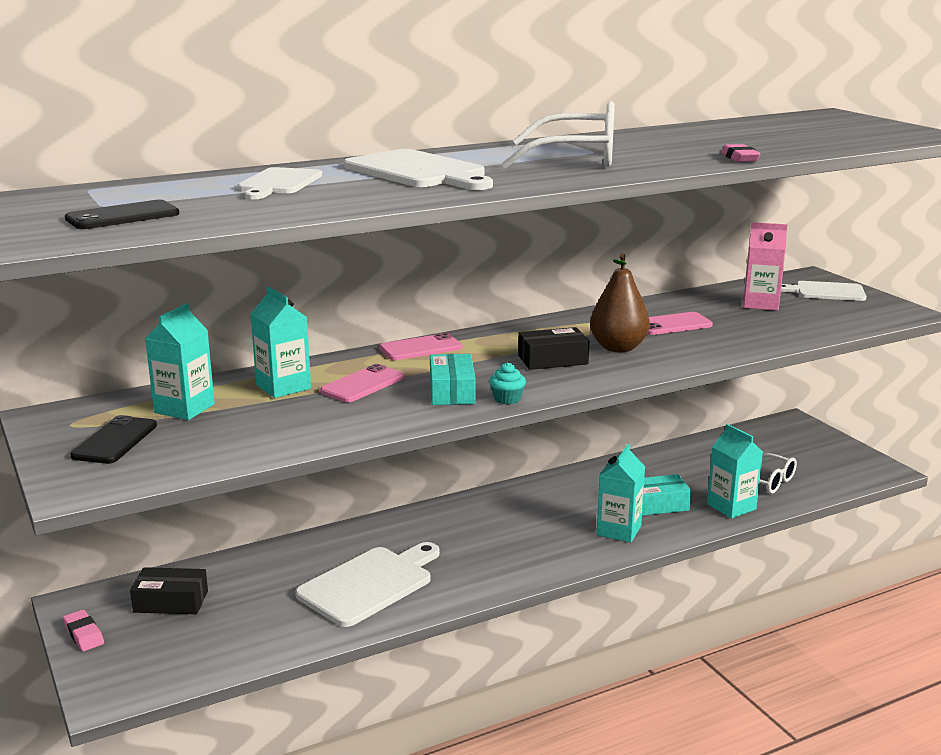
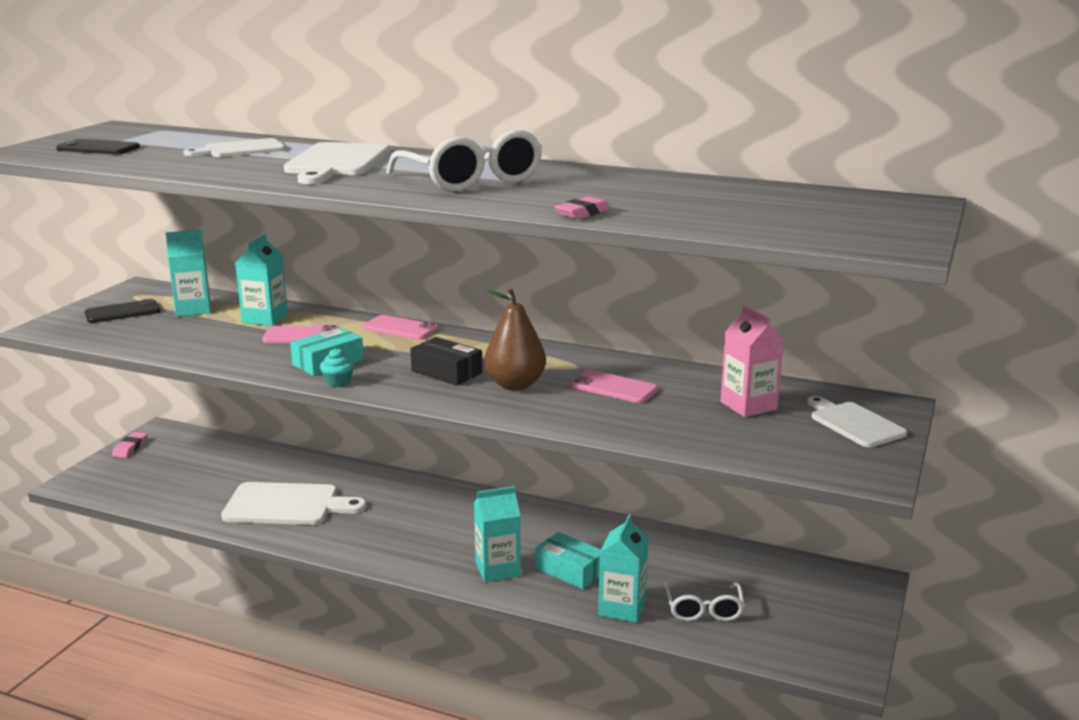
camera: 50 degrees right, 0 degrees up
black box [130,567,208,614] -> none

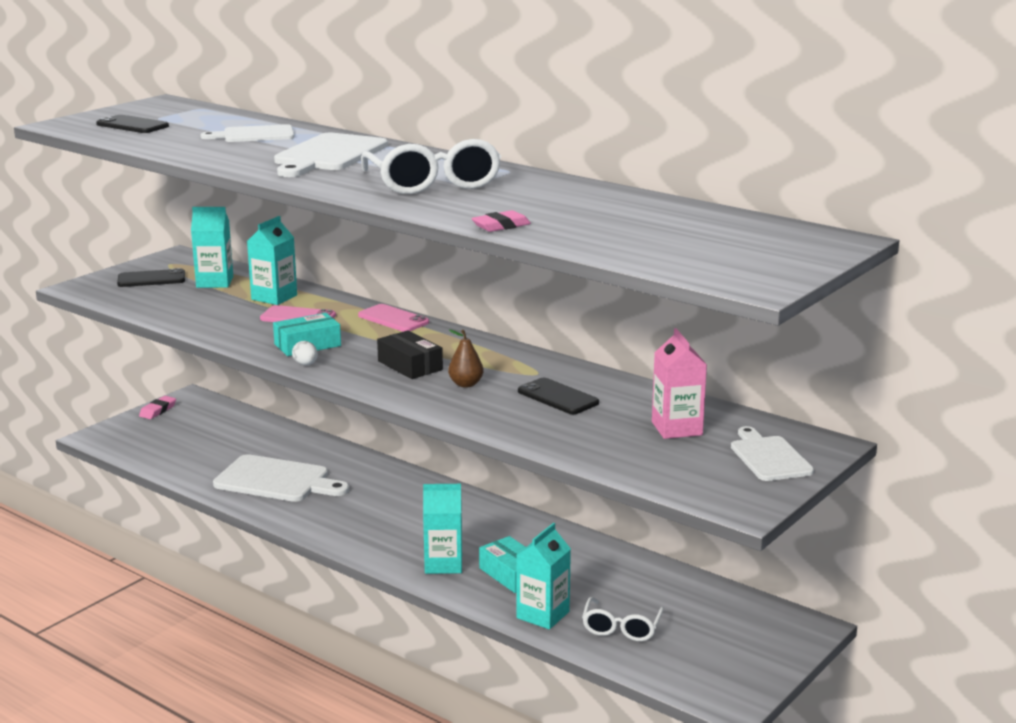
camera: 15 degrees right, 0 degrees up
turquoise cupcake [320,348,354,387] -> white egg [292,341,318,365]
brown pear [485,288,546,390] -> brown pear [448,330,484,387], size x0.59
pink phone [571,370,658,403] -> black phone [518,378,599,414]

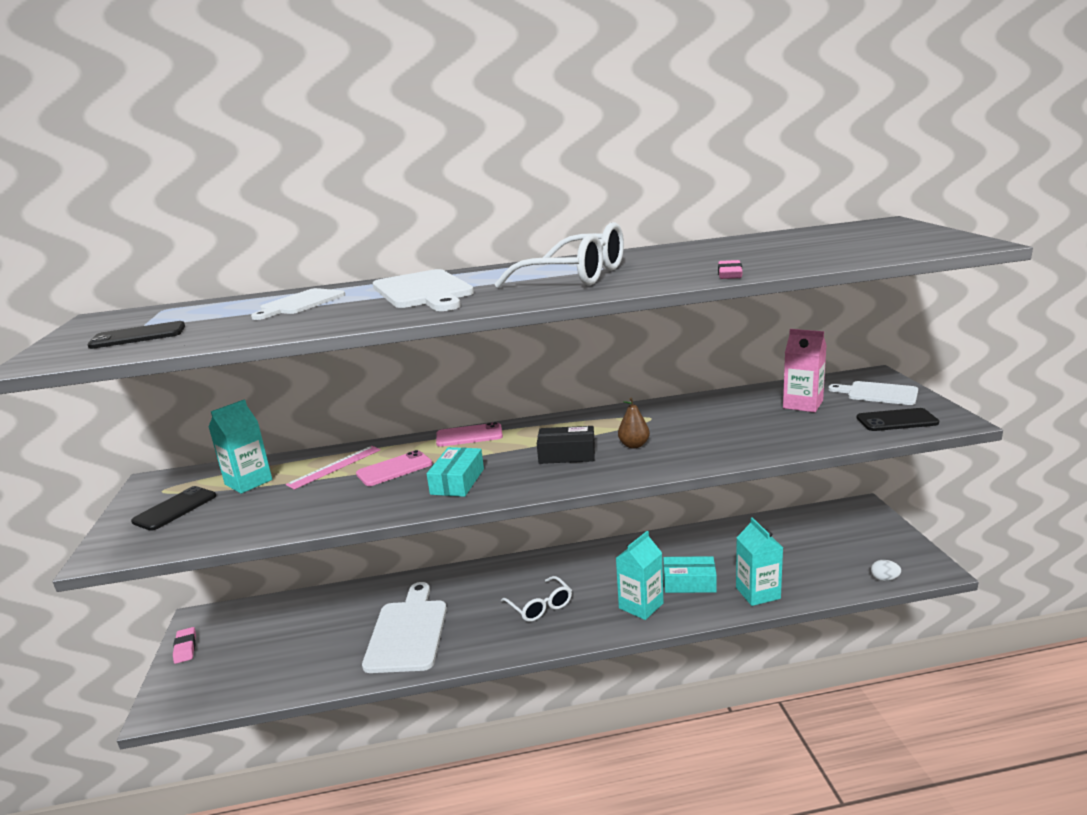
camera: 45 degrees left, 0 degrees up
white cutting board [213,454,349,502] -> white cutting board turned 60 degrees counterclockwise [362,582,447,673]
turquoise carton [247,216,297,305] -> pink ruler [286,446,381,490]
white egg [292,341,318,365] -> white egg moved to [871,560,901,581]
black phone [518,378,599,414] -> black phone moved to [857,408,939,431]
white glasses [582,597,664,641] -> white glasses moved to [501,576,572,622]

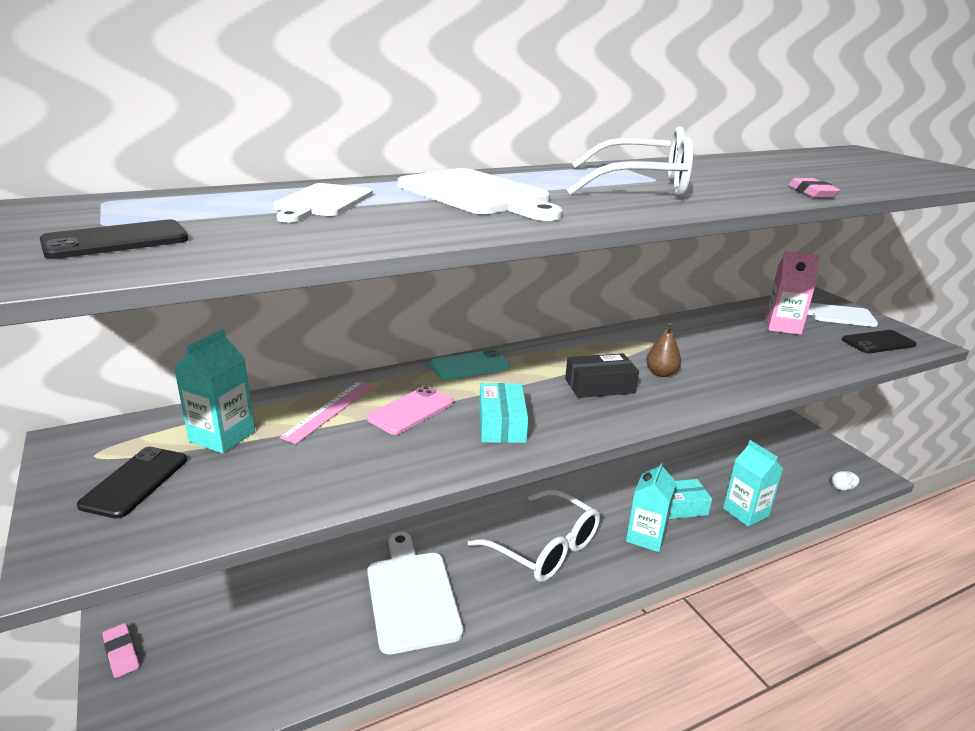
camera: 20 degrees left, 5 degrees up
pink phone [436,422,503,447] -> turquoise phone [430,349,510,380]
white glasses [501,576,572,622] -> white glasses [468,489,600,582], size x1.69

